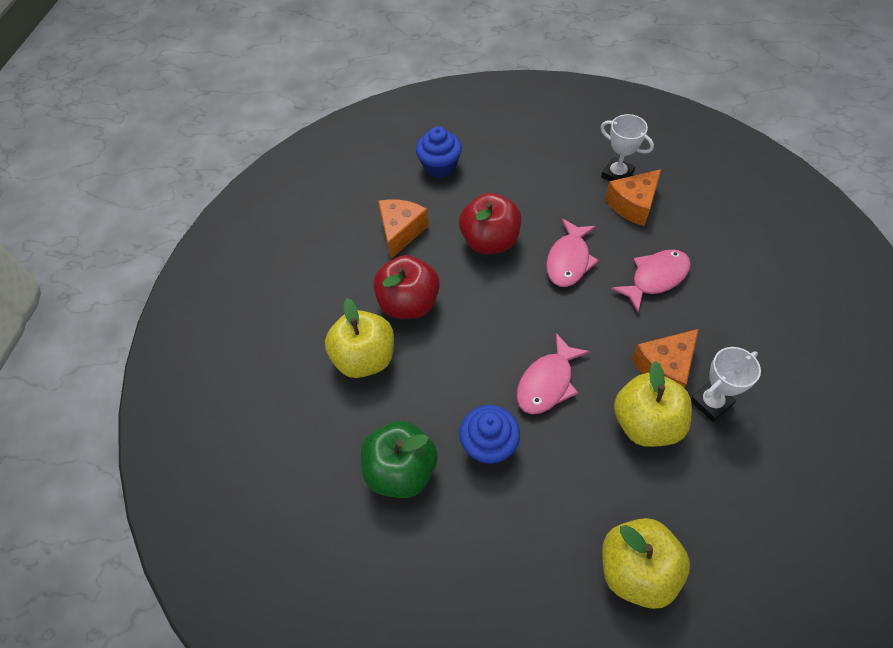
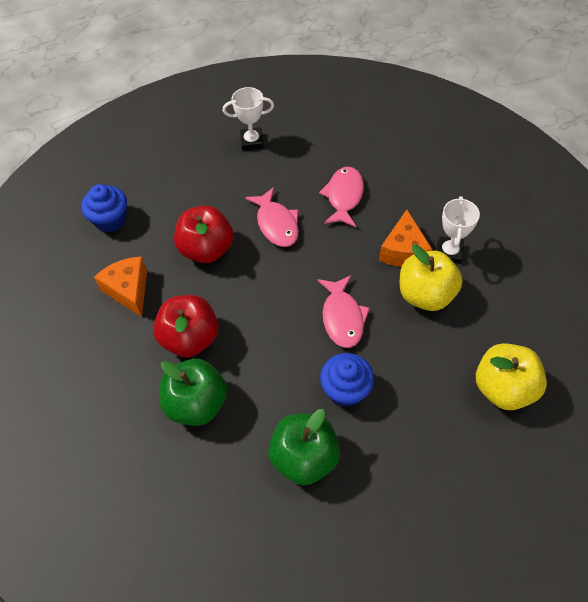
camera: 45 degrees left, 0 degrees up
yellow apple [325,298,394,378] -> green apple [159,359,227,426]
orange cheese [605,169,661,226] -> none

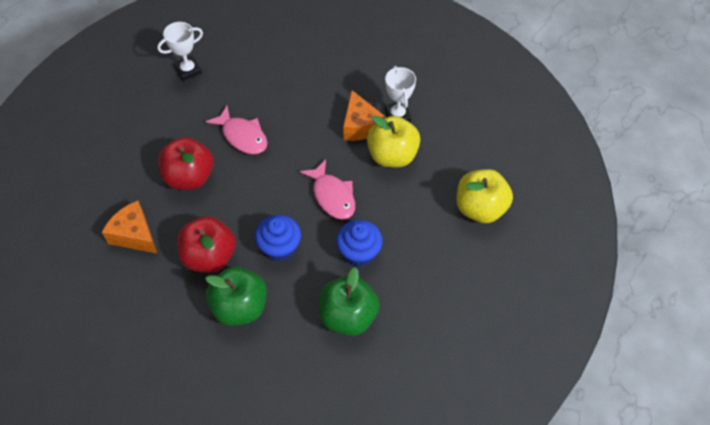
camera: 25 degrees left, 0 degrees up
blue cupcake [81,184,127,232] -> blue cupcake moved to [255,215,301,261]
pink fish [319,167,364,227] -> none

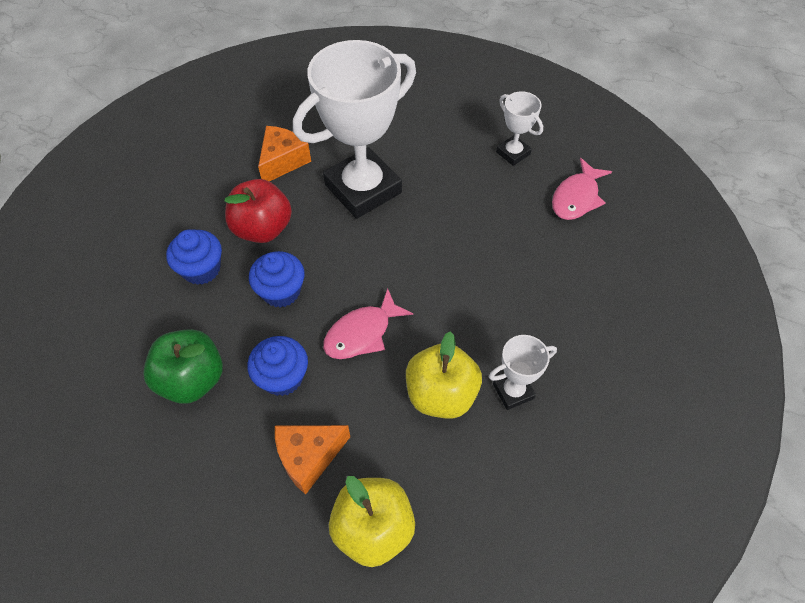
camera: 80 degrees right, 0 degrees up
red apple [158,137,214,190] -> white trophy [293,40,416,219]
pink fish [205,106,268,154] -> pink fish moved to [552,158,612,220]
green apple [205,266,267,326] -> blue cupcake [166,230,222,285]
orange cheese [343,90,385,141] -> orange cheese moved to [275,425,350,495]

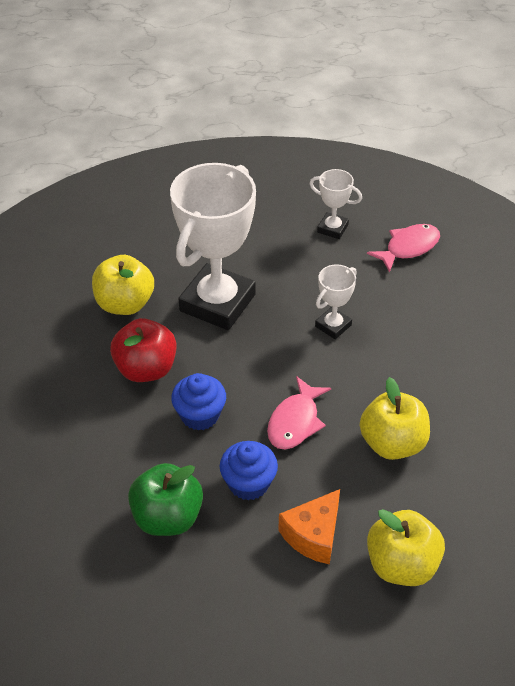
camera: 25 degrees left, 10 degrees down
blue cupcake [166,230,222,285] -> none
orange cheese [258,126,311,181] -> yellow apple [92,255,154,315]
white trophy [489,335,557,410] -> white trophy moved to [315,264,357,339]
pink fish [552,158,612,220] -> pink fish turned 135 degrees counterclockwise [367,224,440,273]

